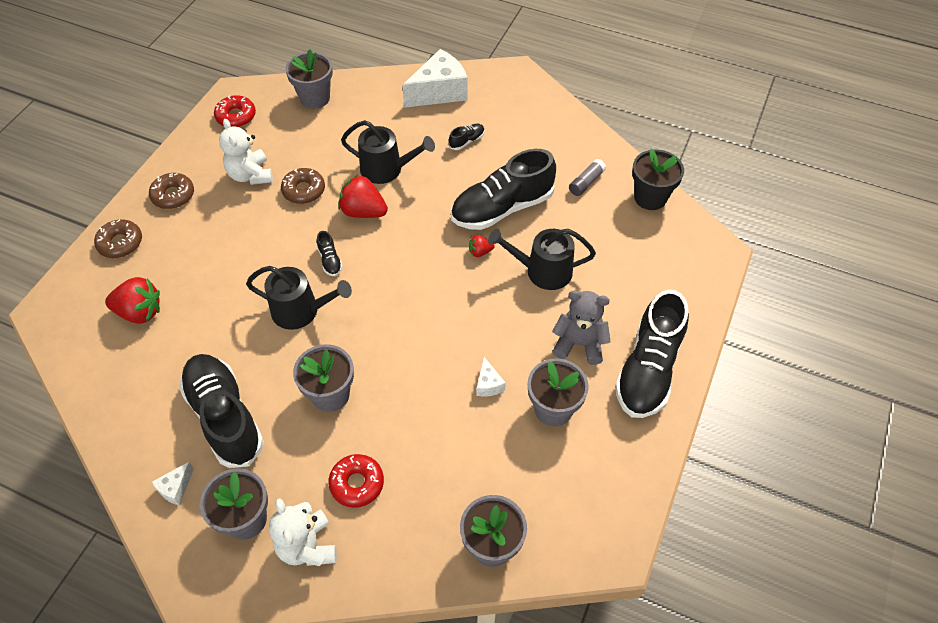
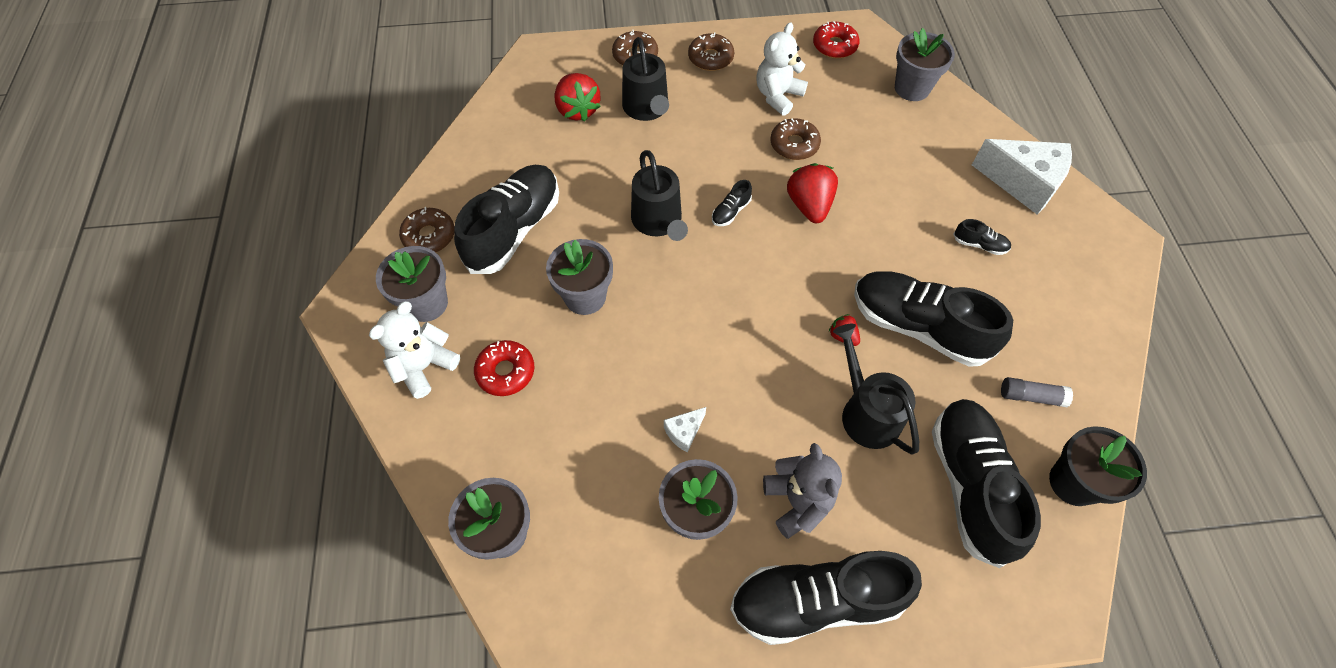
camera: 60 degrees right, 5 degrees up
white cheese [152,462,194,505] -> brown donut [399,207,455,253]
black watering can [341,120,435,184] -> black watering can moved to [622,37,669,121]
none -> black shoe [932,399,1041,568]

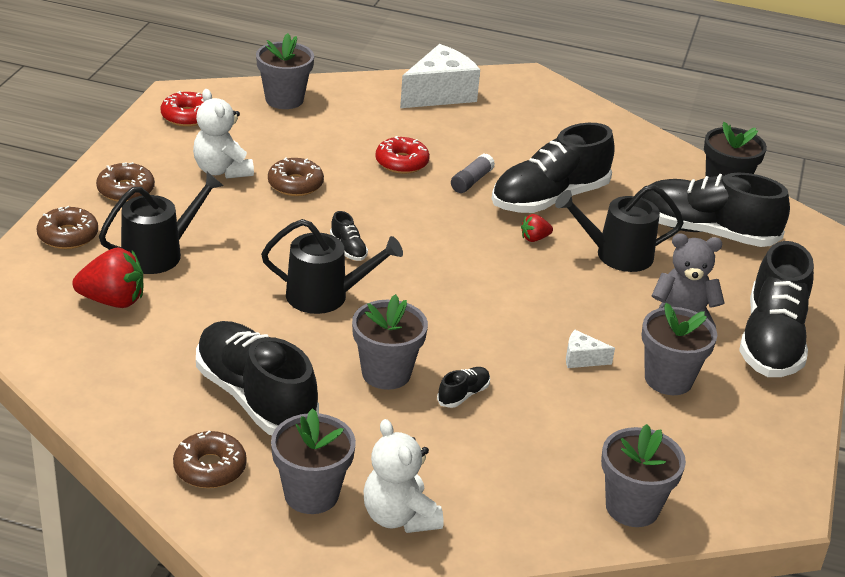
camera: 70 degrees left, 25 degrees down
red donut [474,340,534,396] -> red donut moved to [375,136,430,174]
black watering can [622,37,669,121] -> black watering can turned 45 degrees counterclockwise [99,172,223,274]
white cheese [664,407,706,452] -> white cheese turned 120 degrees clockwise [566,330,615,368]
red strawberry [787,163,838,223] -> none
black shoe [953,219,1011,255] -> black shoe moved to [437,367,490,408]
grey glue stick [1001,377,1073,408] -> grey glue stick moved to [451,154,495,193]

